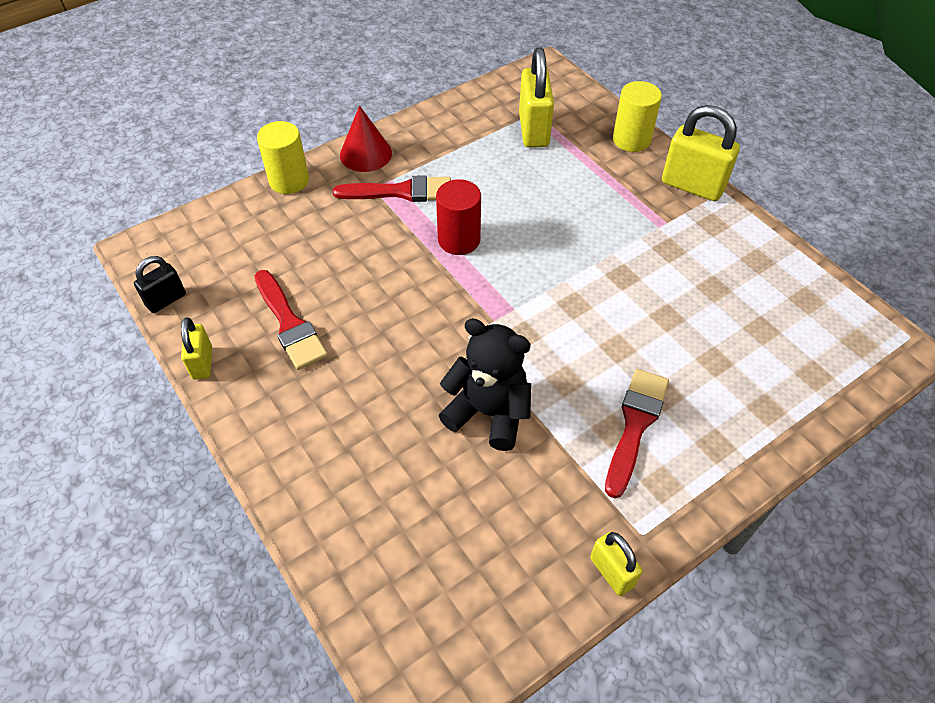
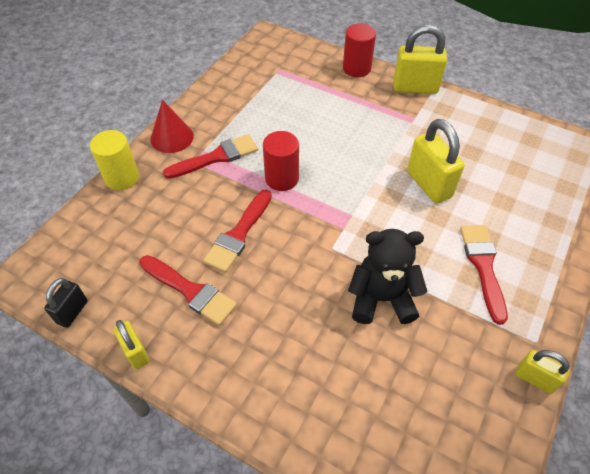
camera: 25 degrees left, 0 degrees up
yellow padlock [519,47,554,148] -> yellow padlock moved to [407,119,465,204]
yellow cylinder [613,81,662,152] -> red cylinder [343,24,376,77]
none -> red brush [203,189,272,273]

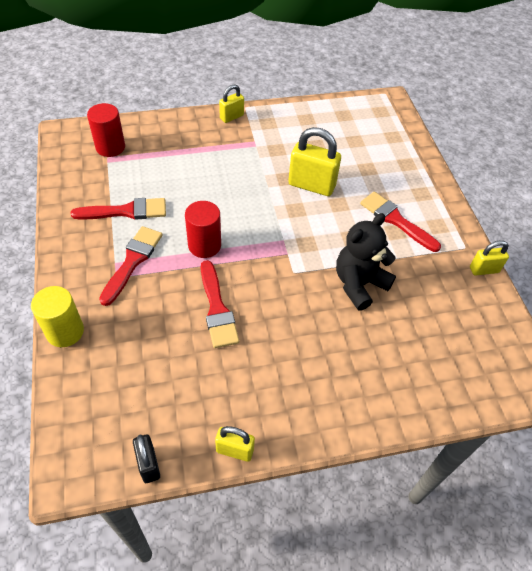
camera: 45 degrees left, 0 degrees up
red brush [139,255,237,326] -> red brush moved to [70,198,166,219]
red cone [150,100,194,153] -> none
red cylinder [343,24,376,77] -> red cylinder moved to [87,103,125,157]
yellow padlock [393,25,447,94] -> yellow padlock [219,84,244,123], size x0.57

